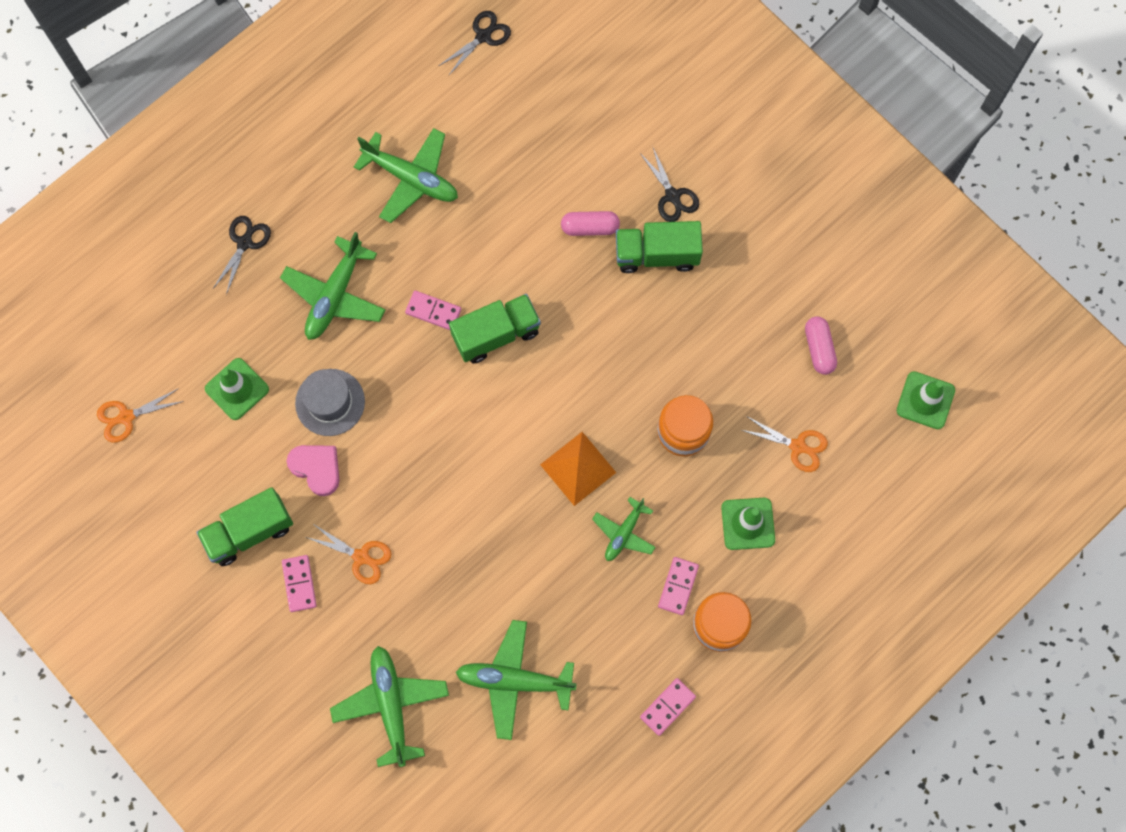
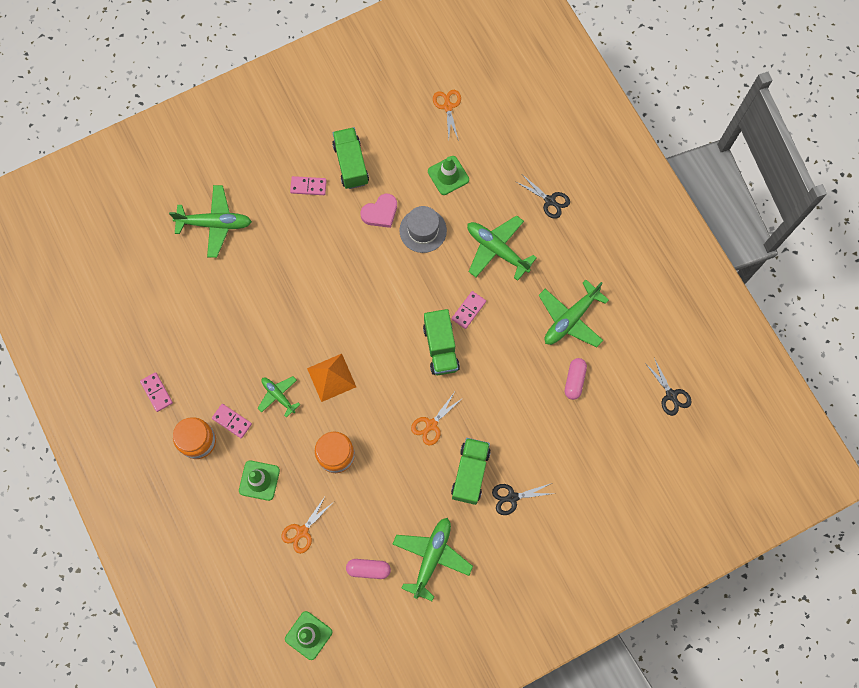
camera: 105 degrees right, 0 degrees up
orange scissors [306,523,391,584] -> orange scissors moved to [411,393,463,445]
green plane [456,620,577,740] -> green plane moved to [393,518,473,601]
pink capsule [561,211,620,236] -> pink capsule moved to [565,358,587,400]

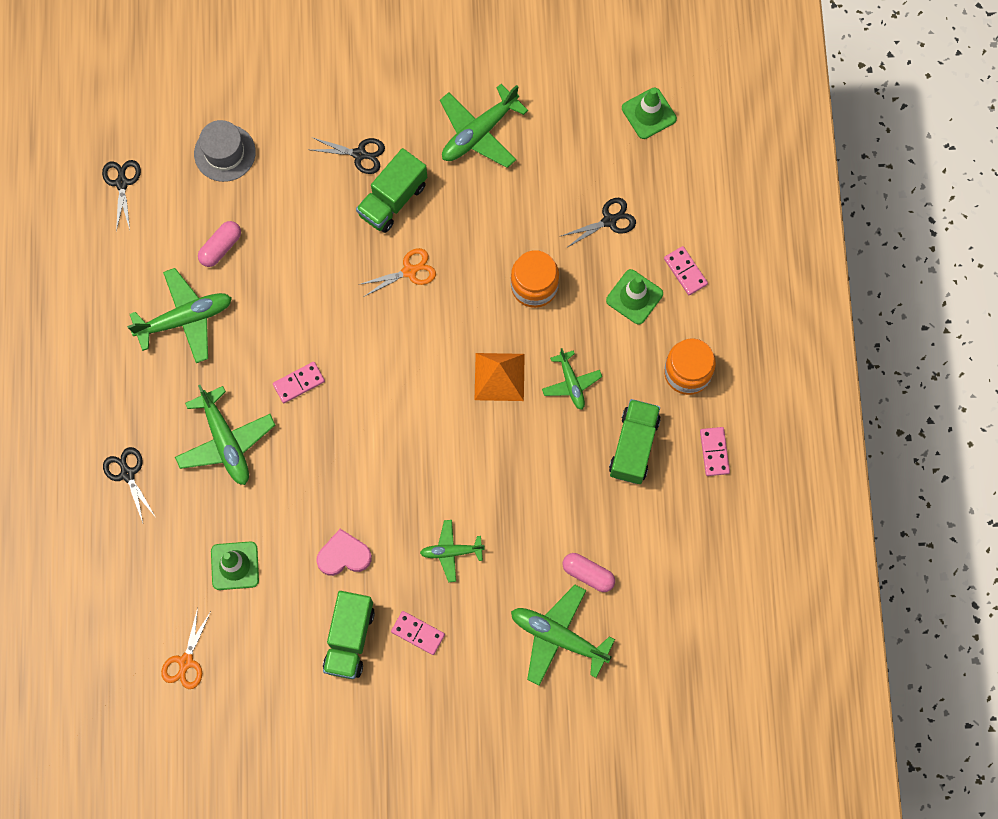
camera: 155 degrees left, 0 degrees up
pink domino [212,404,252,438] -> pink domino moved to [664,246,708,295]
orange scissors [281,495,332,554] -> black scissors [561,198,636,248]
pink capsule [346,559,391,579] -> pink capsule moved to [563,553,615,592]
grey hat [399,206,447,253] -> grey hat moved to [194,120,256,182]
green truck [423,309,460,375] -> green truck moved to [609,399,660,484]
none -> green plane [420,520,485,582]

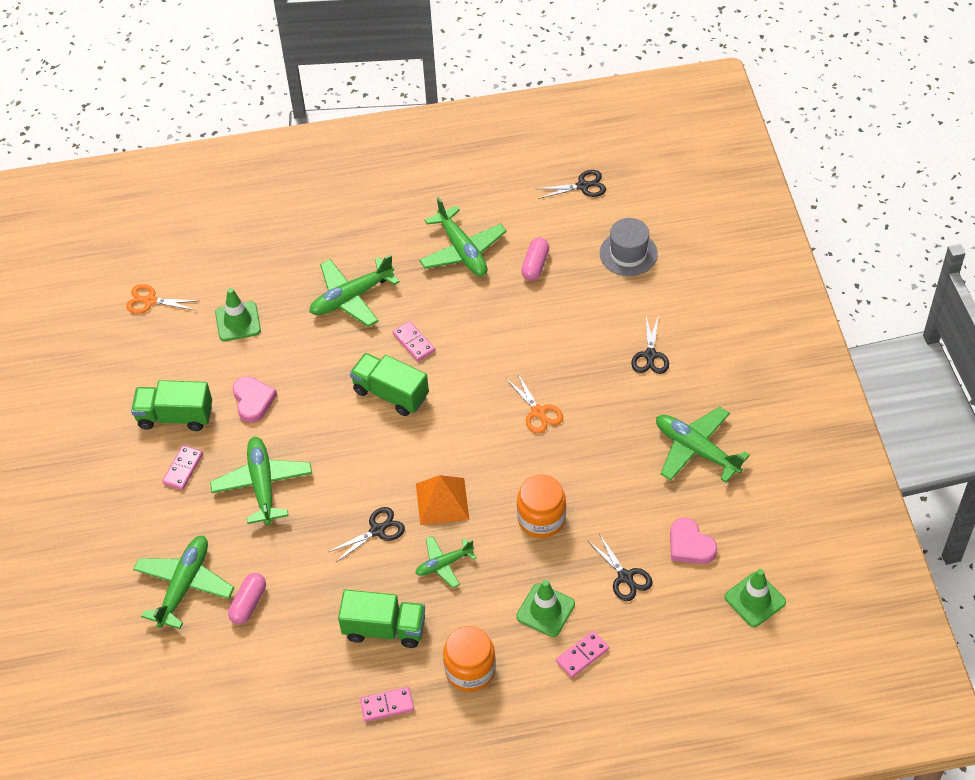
camera: 85 degrees right, 20 degrees down
black scissors [103,447,155,523] -> black scissors moved to [329,507,405,562]
pink capsule [198,221,241,267] -> pink capsule turned 75 degrees clockwise [521,238,549,281]
green truck [356,148,427,233] -> green truck moved to [350,353,429,416]
green plane [420,520,485,582] -> green plane [210,437,312,525], size x1.67
none -> pink heart [670,517,717,564]

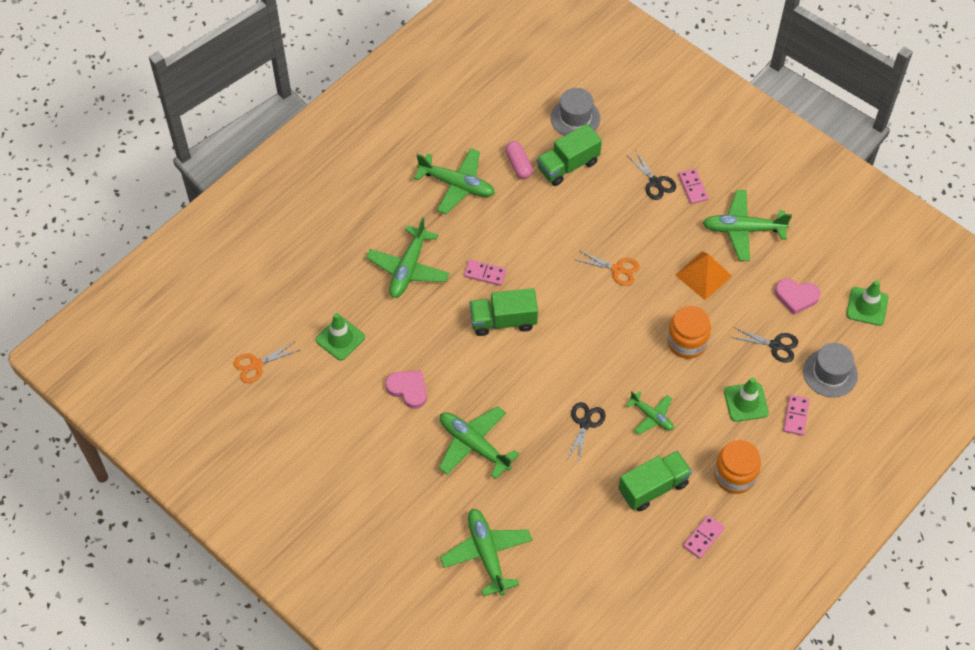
camera: 40 degrees left, 5 degrees up
green truck [131,380,212,431] -> green truck moved to [537,124,602,186]
pink domino [162,445,203,490] -> pink domino moved to [678,168,709,204]
pink capsule [228,573,266,624] -> none
green plane [415,536,477,588] -> green plane turned 75 degrees counterclockwise [626,391,674,435]
orange pyramid [416,475,469,525] -> orange pyramid moved to [675,251,732,300]
black scissors [537,170,606,199] -> none
none -> grey hat [803,343,858,397]

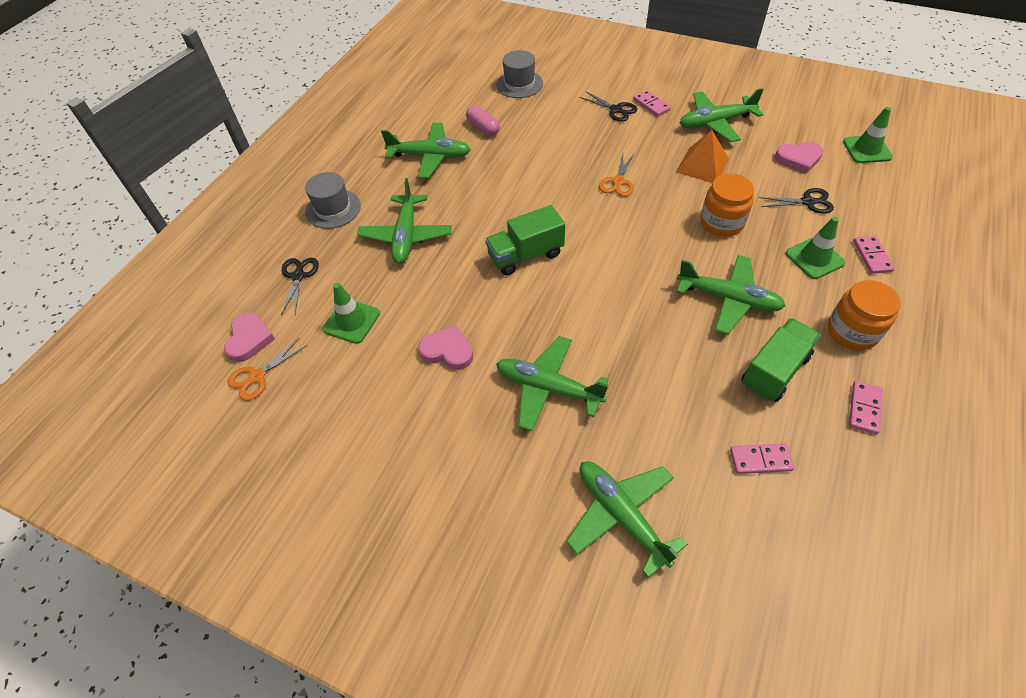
camera: 15 degrees left, 5 degrees down
pink domino [464,260,506,286] -> pink domino moved to [730,443,794,474]
green truck [537,124,602,186] -> none
black scissors [567,402,605,463] -> black scissors moved to [281,258,319,315]
orange scissors [574,250,640,286] -> orange scissors turned 105 degrees clockwise [599,154,634,197]
green plane [626,391,674,435] -> green plane [677,255,785,335], size x1.67
grey hat [803,343,858,397] -> grey hat moved to [305,172,361,229]
none -> pink heart [224,313,275,362]

